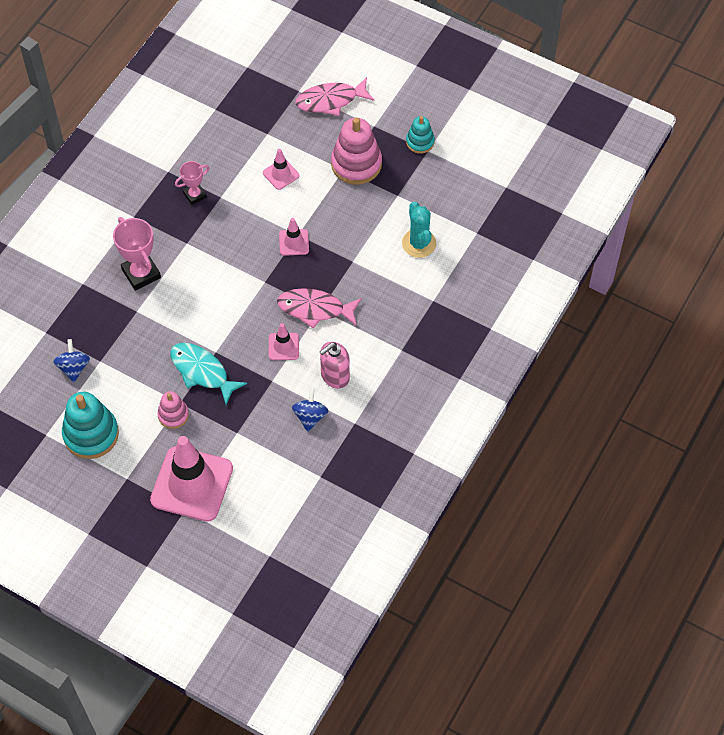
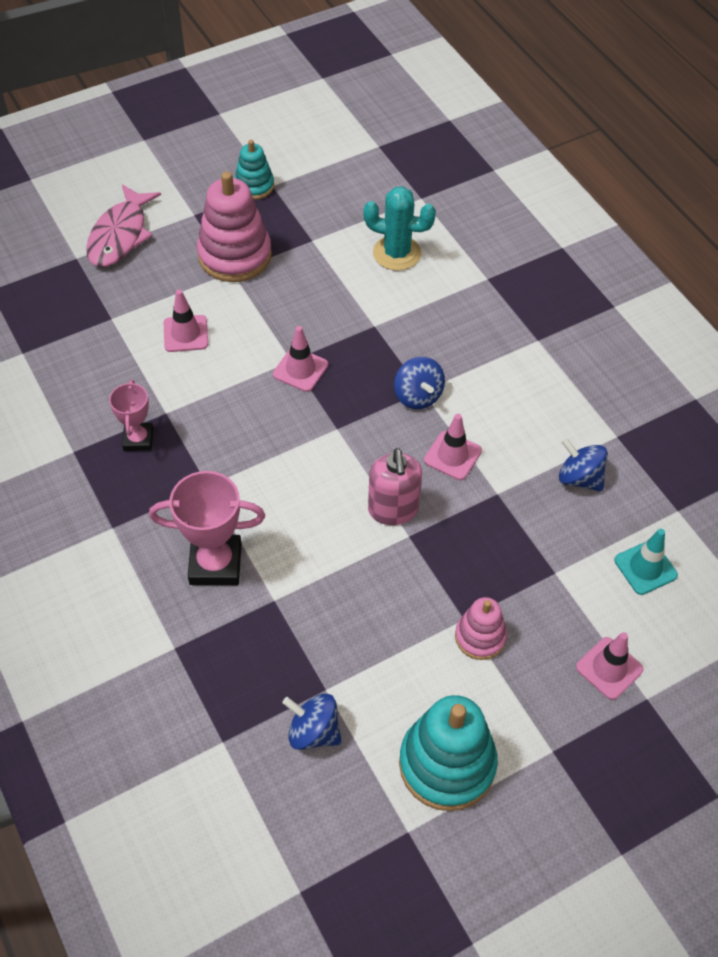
camera: 60 degrees left, 5 degrees down
pink traffic cone [150,436,233,522] -> pink traffic cone [576,632,643,700], size x0.45
turquoise fish [170,343,247,405] -> none
pink fish [277,288,362,329] -> blue spinning top [394,357,445,409]
pink soap dispenser [320,342,350,389] -> pink soap dispenser moved to [368,448,422,525]
none -> turquoise traffic cone [614,529,678,595]

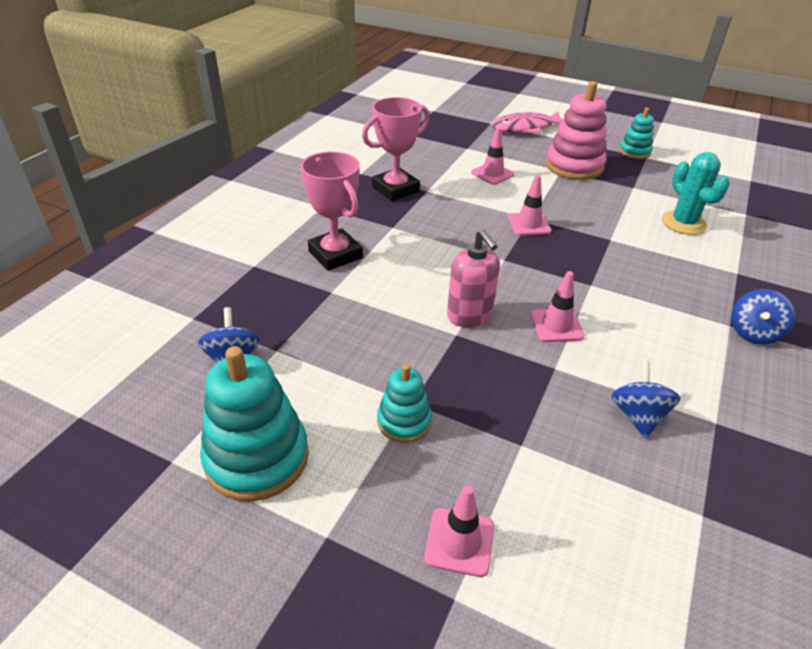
camera: 55 degrees right, 15 degrees down
pink trophy [109,380,153,451] -> pink trophy [362,97,430,201], size x1.64
pink soap dispenser [368,448,422,525] -> pink soap dispenser turned 75 degrees counterclockwise [447,229,500,327]
blue spinning top [394,357,445,409] -> blue spinning top moved to [731,289,795,344]
pink stacking toy [455,597,507,660] -> turquoise stacking toy [377,364,432,443]
turquoise traffic cone [614,529,678,595] -> none

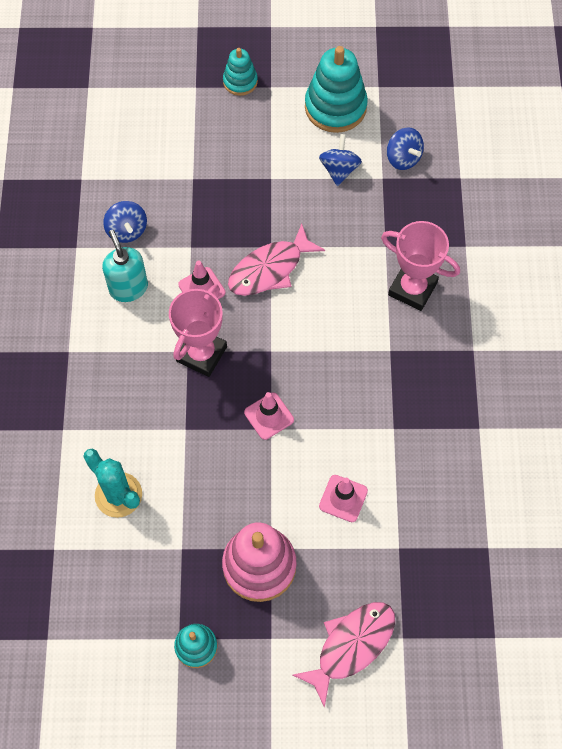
camera: 155 degrees right, 25 degrees up
pink trophy [362,97,430,201] -> pink trophy moved to [169,284,227,377]
turquoise stacking toy [377,364,432,443] -> turquoise stacking toy moved to [223,48,258,96]
pink traffic cone [424,485,494,577] -> none
pink soap dispenser [447,229,500,327] -> pink fish [228,223,325,296]
blue spinning top [731,289,795,344] -> blue spinning top moved to [319,134,362,186]
none -> turquoise soap dispenser [102,230,148,302]

